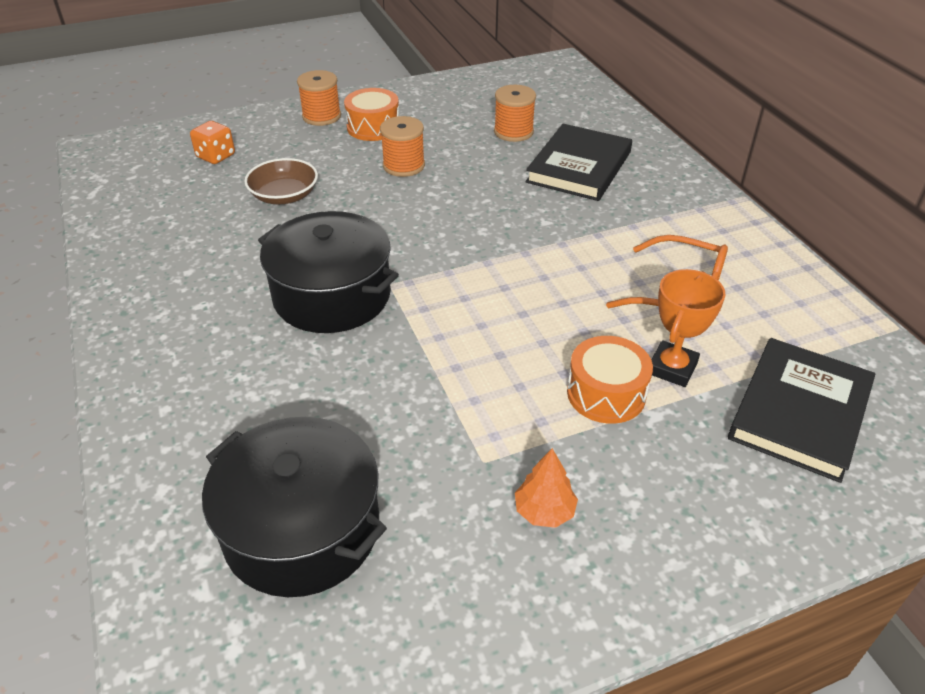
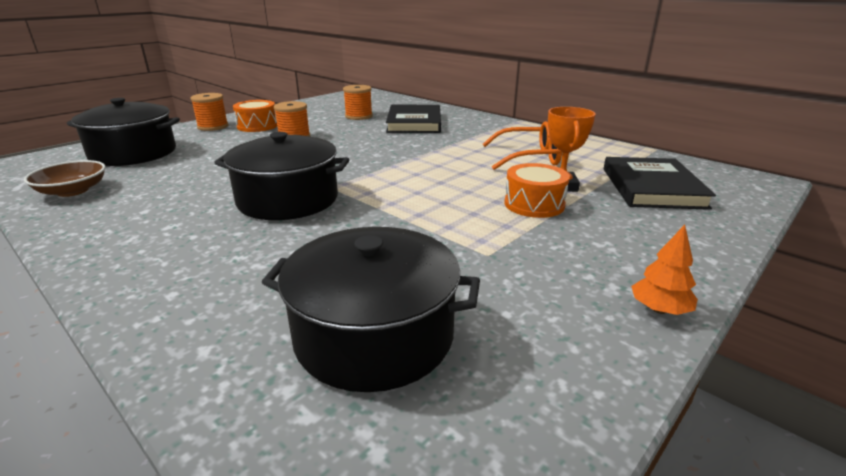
camera: 25 degrees left, 15 degrees down
orange dice [190,121,235,164] -> black pot [67,98,180,166]
brown bowl [244,158,318,204] -> brown bowl moved to [24,160,105,197]
orange tree [515,448,578,528] -> orange tree moved to [631,225,698,315]

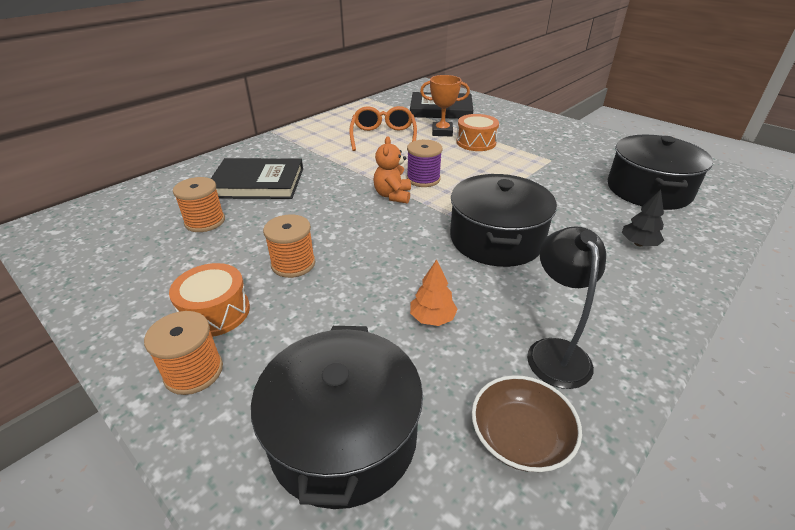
camera: 90 degrees left, 10 degrees up
orange tree [631,225,698,315] -> orange tree moved to [410,259,458,326]
none -> orange teddy bear [374,136,411,204]
none -> purple spool [407,140,442,187]
none -> black lamp [527,227,606,389]
none -> black tree [622,190,664,246]

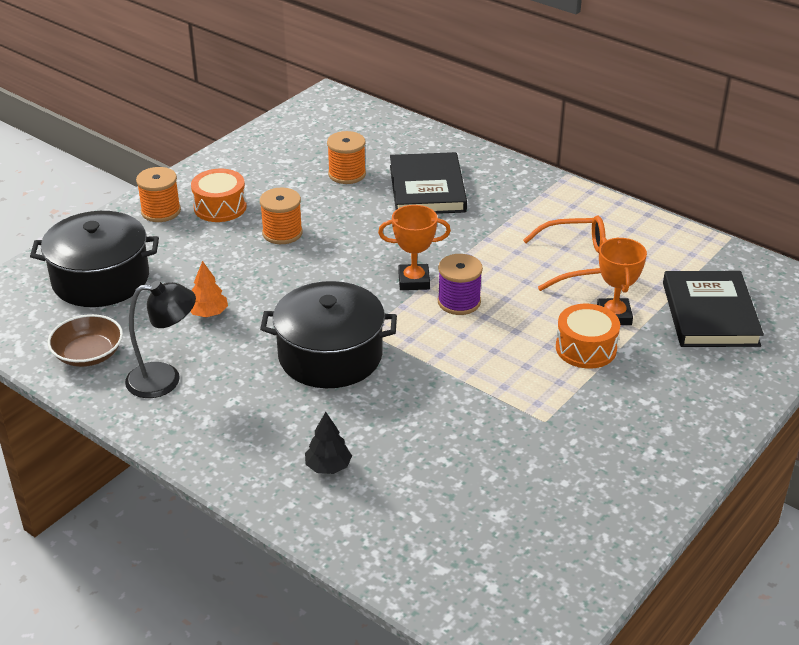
camera: 85 degrees right, 0 degrees up
orange teddy bear [374,136,411,204] -> orange trophy [378,205,451,290]
black pot [607,134,713,210] -> none

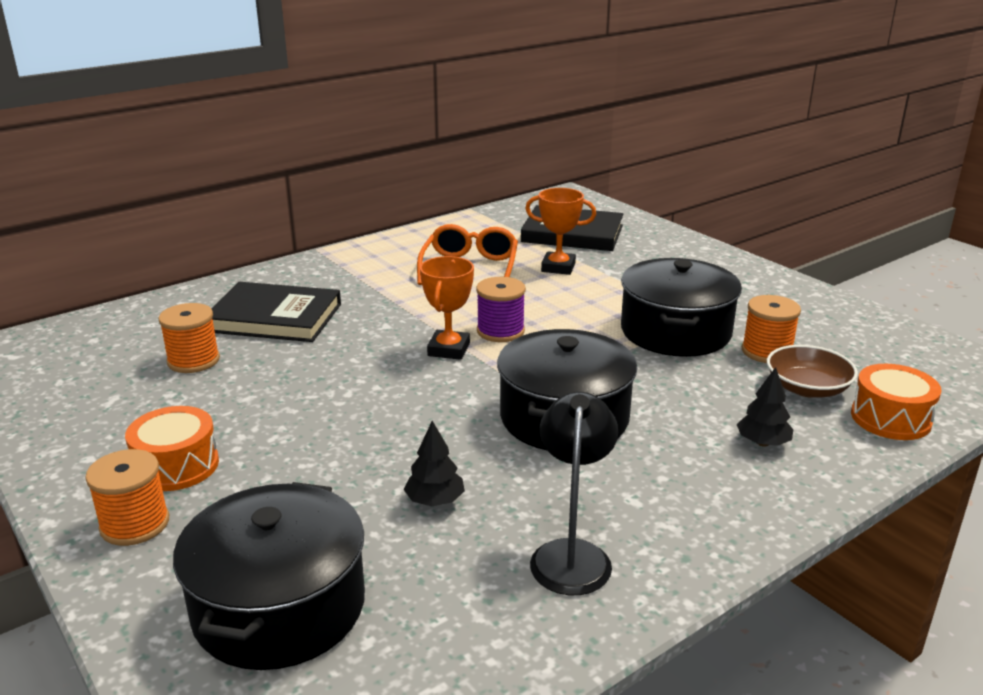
camera: 75 degrees left, 10 degrees down
brown bowl [48,314,123,367] -> brown bowl moved to [767,345,858,398]
orange tree [190,261,228,317] -> black tree [404,421,465,507]
orange spool [260,188,303,244] -> orange spool moved to [742,295,801,363]
orange drum [556,304,620,369] -> orange drum moved to [851,364,942,440]
none -> black pot [621,258,742,357]

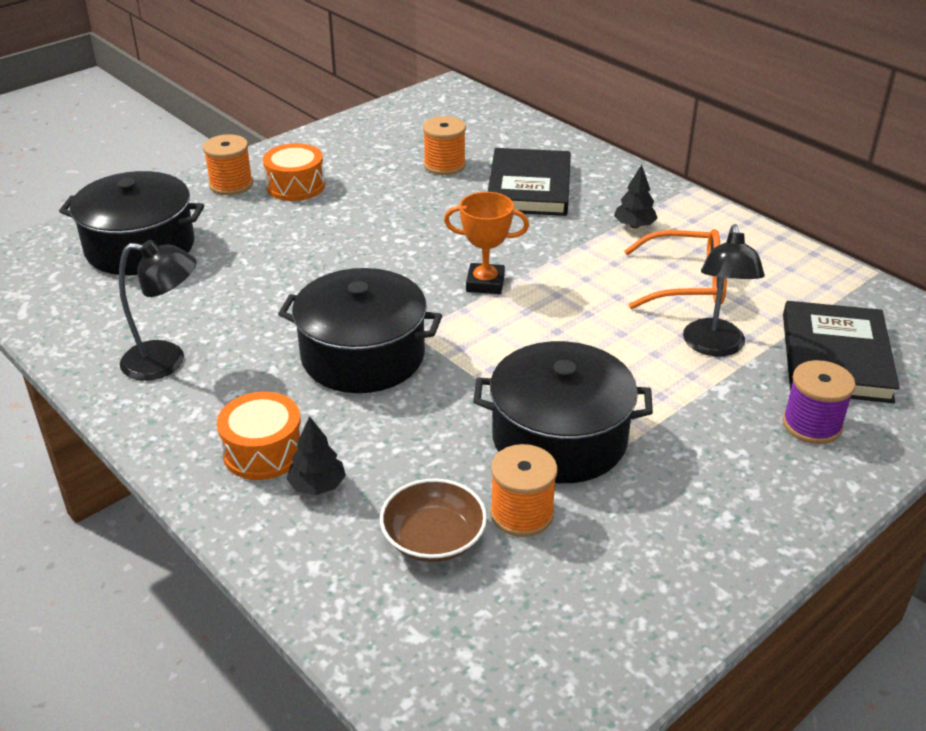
camera: 85 degrees right, 10 degrees up
black tree [404,421,465,507] -> black tree moved to [614,165,658,228]
purple spool [476,277,526,342] -> purple spool moved to [782,360,856,444]
orange trophy [525,188,596,275] -> black lamp [683,224,765,356]
orange drum [851,364,942,440] -> orange drum moved to [217,392,302,480]

